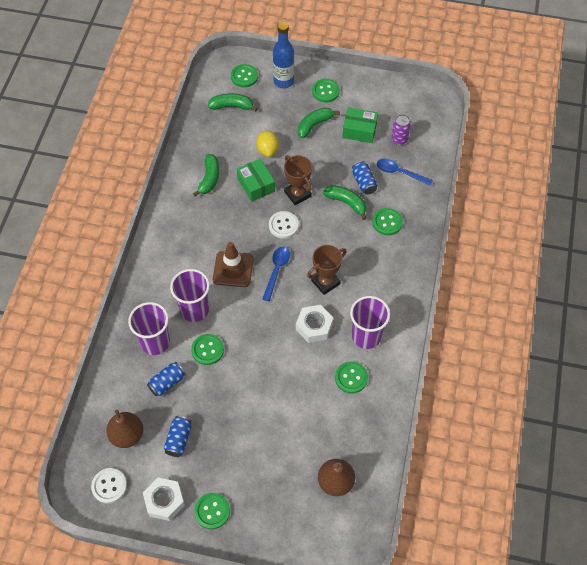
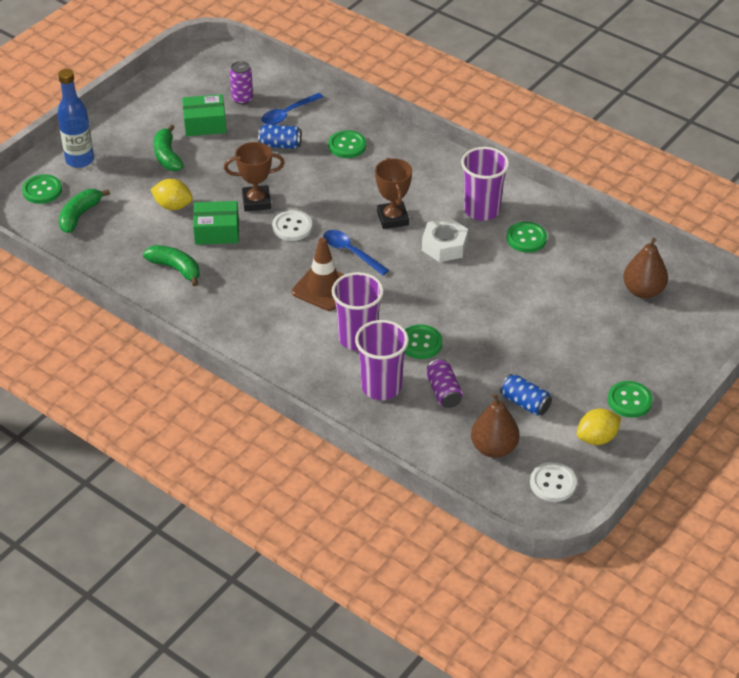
camera: 65 degrees left, 15 degrees down
white nut [143,478,185,521] -> yellow lemon [577,409,621,445]
blue can [147,362,186,396] -> purple can [427,359,463,408]
green button [312,79,340,102] -> none
green banana [323,185,366,220] -> none
green box [342,107,378,143] -> green box turned 45 degrees clockwise [182,94,226,136]

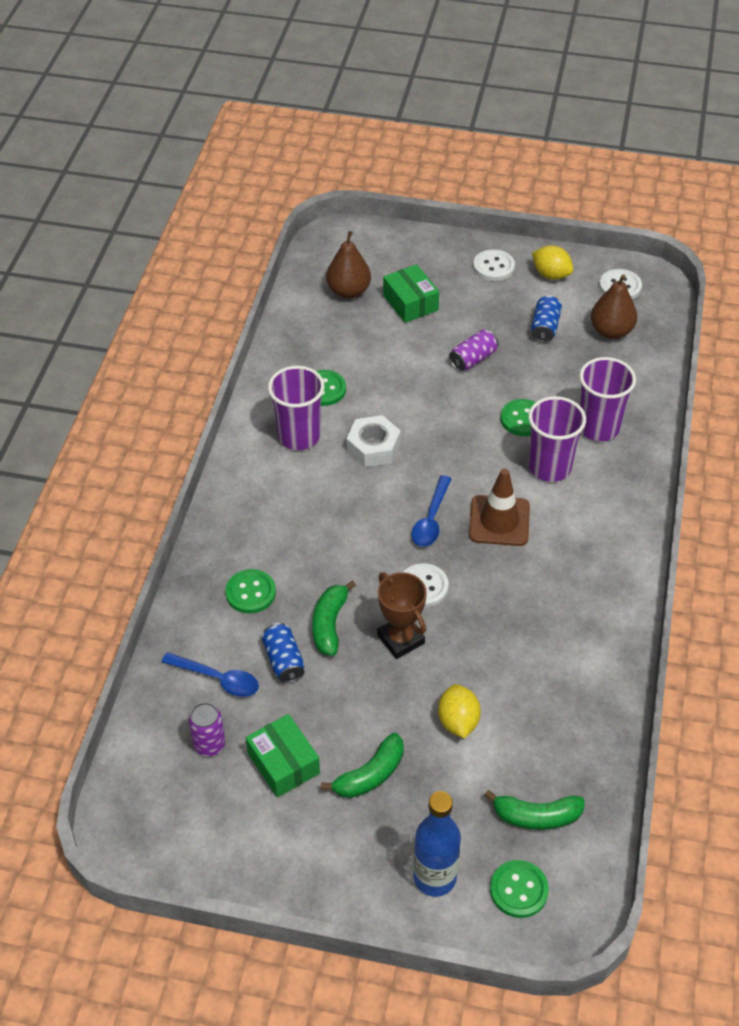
camera: 115 degrees left, 5 degrees up
green banana [143,245,200,286] -> green banana moved to [312,580,356,656]
green box [193,201,239,245] -> green box moved to [383,264,439,323]
brown trophy [375,158,412,229] -> none
purple can [427,359,463,408] -> purple can moved to [449,329,498,371]
green button [608,381,653,418] -> white button [473,249,515,281]

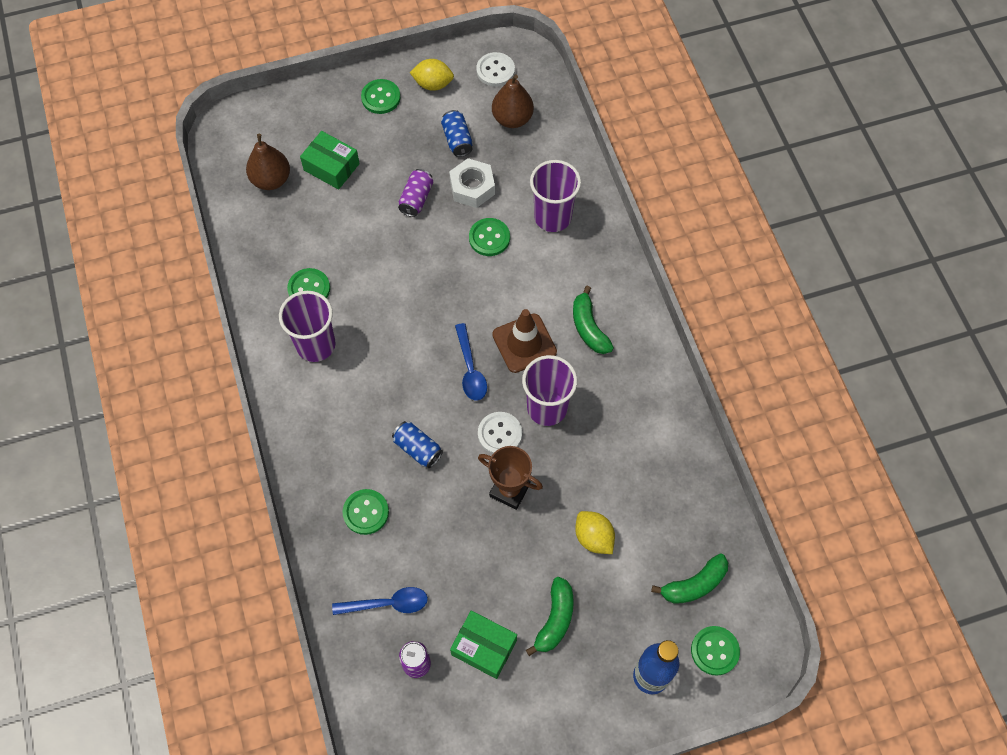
camera: 30 degrees left, 15 degrees up
blue can [262,623,305,683] -> blue can moved to [392,421,443,468]
green banana [312,580,356,656] -> green banana moved to [573,286,614,354]
white nut [346,415,401,467] -> white nut moved to [449,158,495,208]
white button [473,249,515,281] -> green button [361,79,401,114]
purple cup [528,396,586,482] -> purple cup moved to [522,355,577,426]

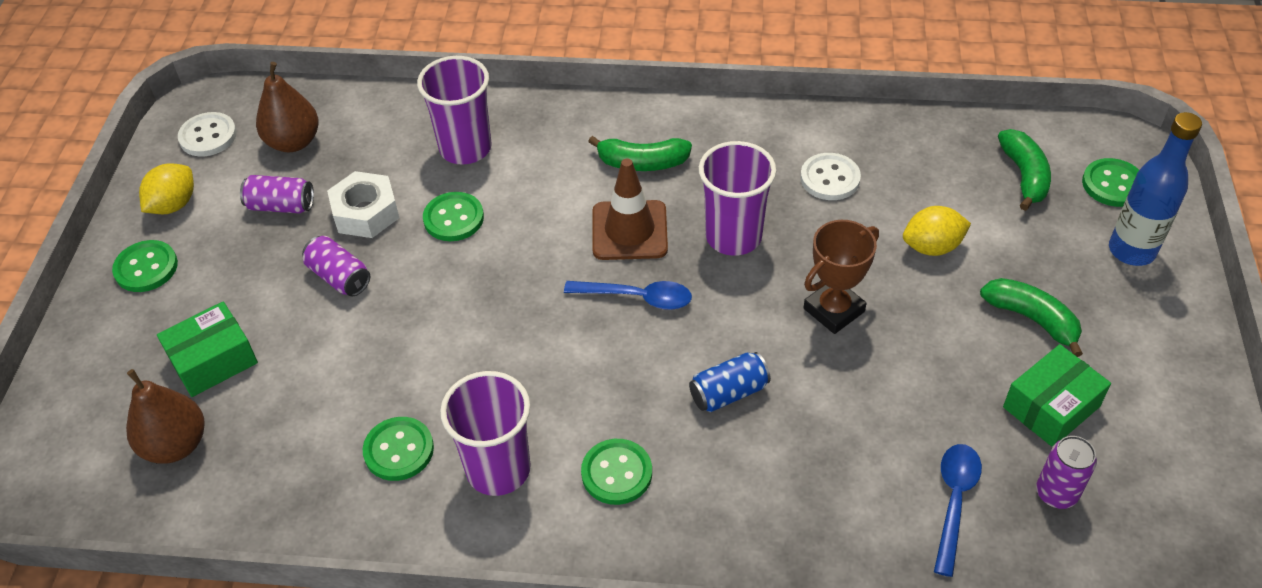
camera: 65 degrees left, 15 degrees down
green button [343,489,389,535] -> green button moved to [581,439,652,505]
blue can [441,110,473,157] -> purple can [240,175,314,214]
white button [478,412,522,454] -> white button moved to [800,153,861,200]

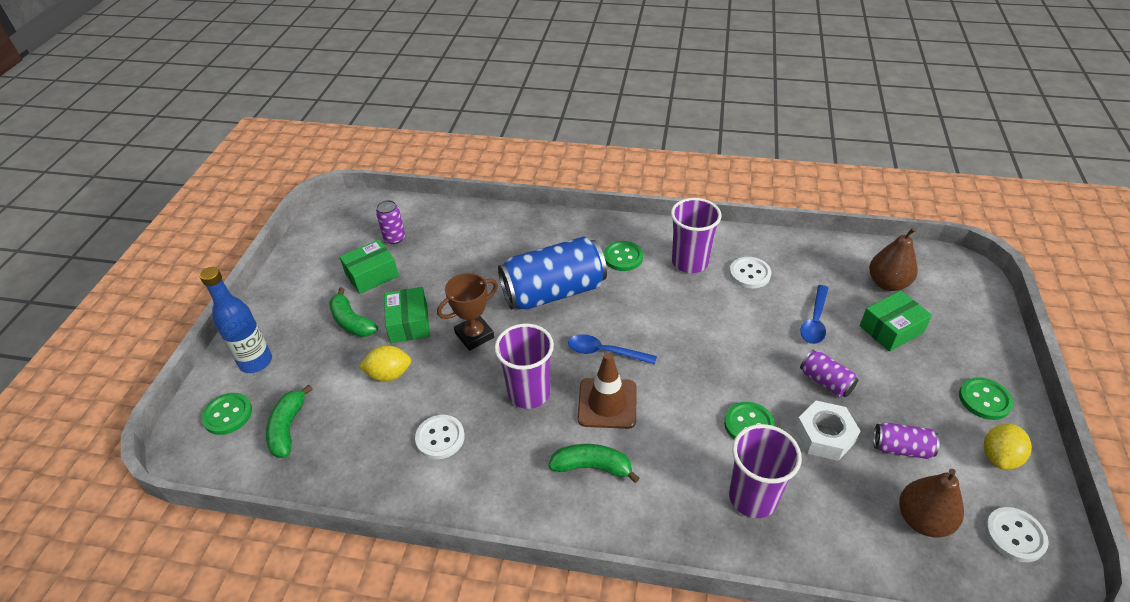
camera: 175 degrees left, 5 degrees down
green button [363,417,434,481] -> white button [729,257,771,288]
blue can [689,352,771,412] -> blue can [498,237,607,310], size x2.18
blue spoon [934,444,982,577] -> blue spoon moved to [800,285,828,344]
none -> green box [384,287,430,343]

